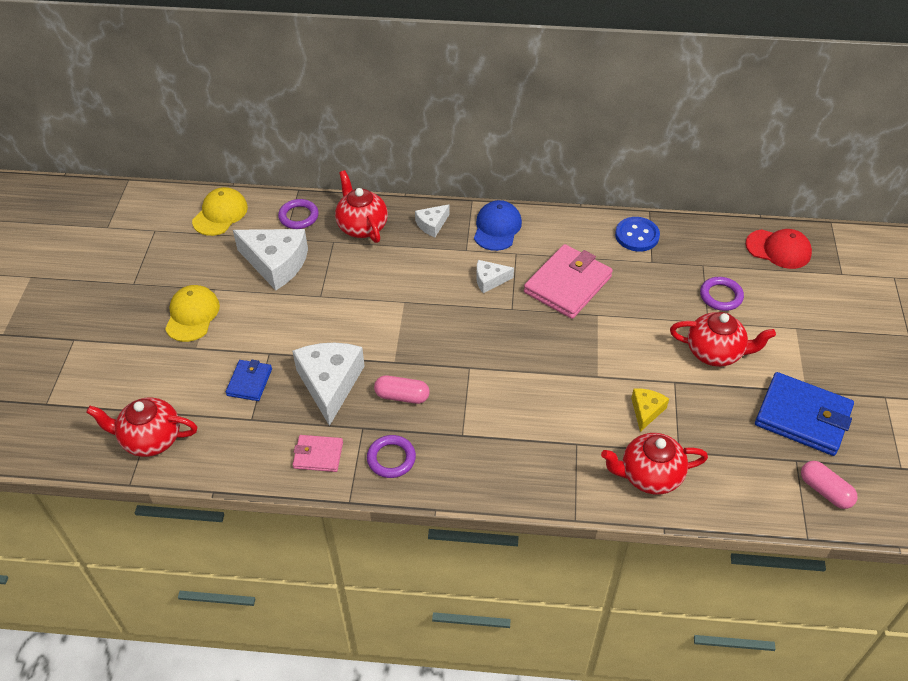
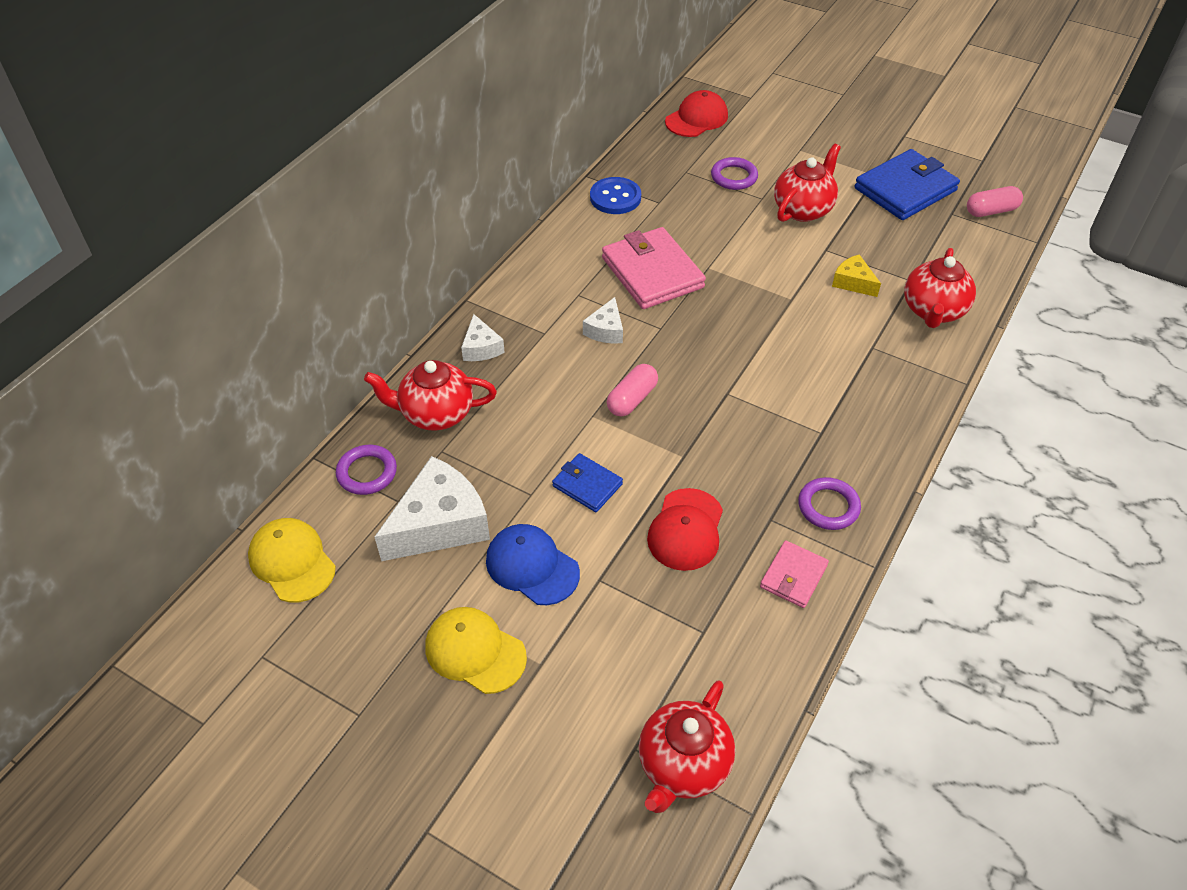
camera: 65 degrees left, 0 degrees up
blue wallet [226,360,272,401] -> blue wallet moved to [552,453,623,512]
white cheese [292,343,365,426] -> red cap [647,488,723,571]
pink capsule [374,375,430,404] -> pink capsule moved to [607,364,658,417]
blue cap [474,200,522,251] -> blue cap moved to [486,524,580,605]

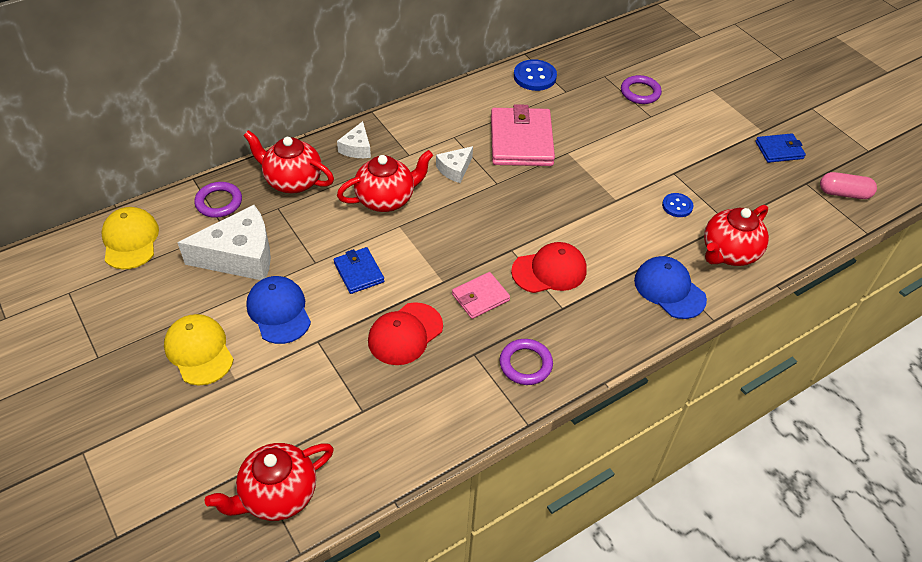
camera: 25 degrees right, 0 degrees up
pink capsule [607,364,658,417] -> none
red cap [665,90,728,137] -> red cap moved to [511,242,587,293]
pink wallet [760,540,829,608] -> pink wallet moved to [452,272,510,319]
red teapot [774,143,841,222] -> red teapot moved to [337,150,433,212]
yellow cheese [832,254,881,297] -> blue button [662,193,693,217]
blue wallet [855,149,960,220] -> blue wallet [756,133,806,163], size x0.54
none -> blue cap [634,256,707,319]

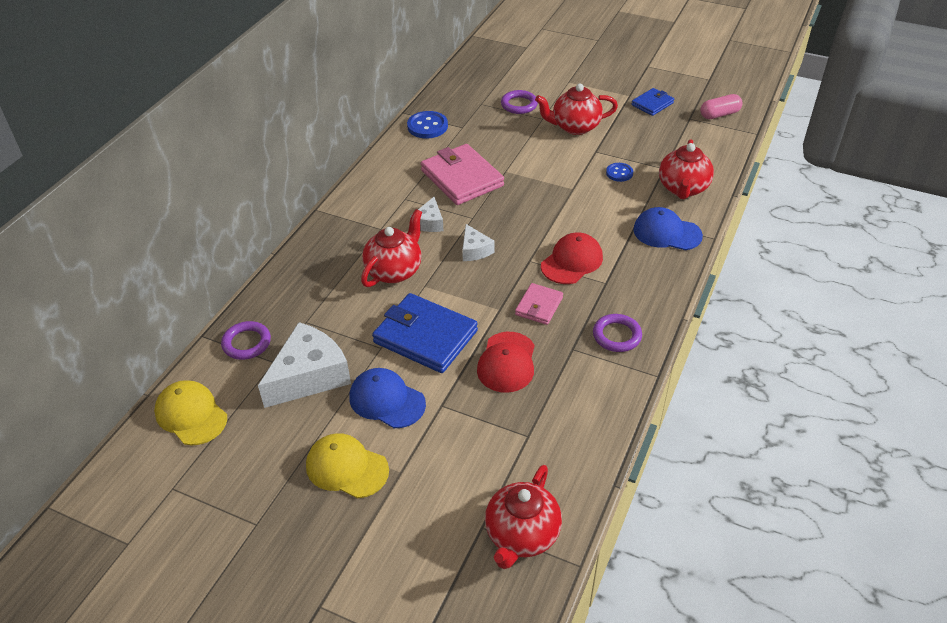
camera: 30 degrees left, 5 degrees down
red teapot [243,130,334,193] -> red teapot moved to [535,83,618,135]
blue wallet [334,247,384,294] -> blue wallet [372,293,478,373], size x1.86
white cheese [337,121,371,158] -> white cheese moved to [462,224,495,261]

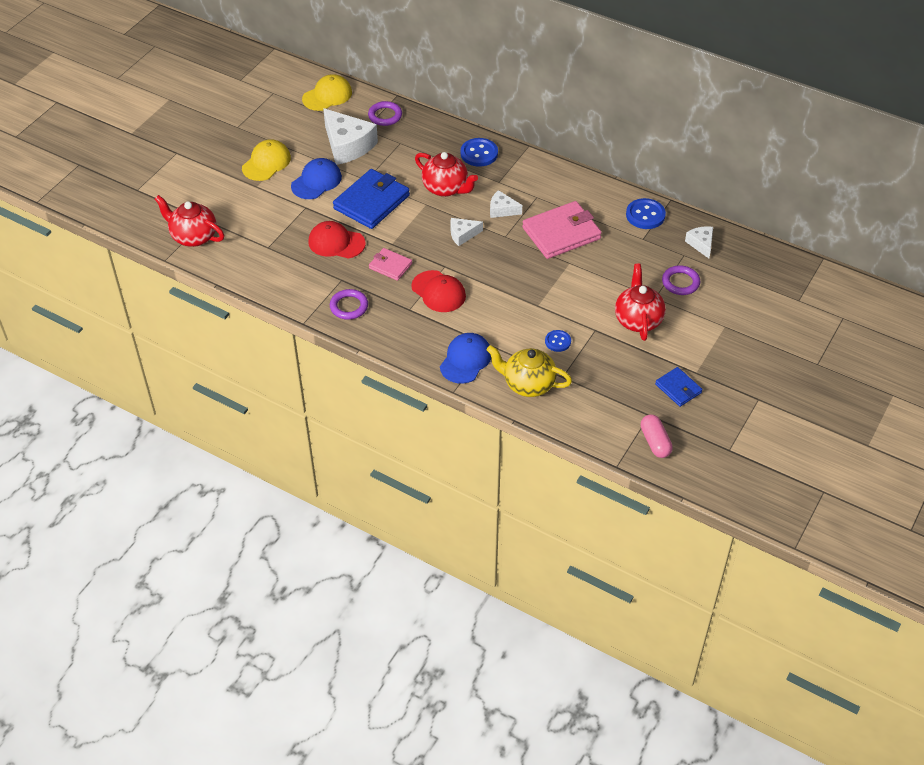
camera: 95 degrees right, 5 degrees up
red teapot [659,139,714,199] -> yellow teapot [487,345,572,397]
none -> blue button [461,138,498,167]
none -> white cheese [685,226,713,258]

